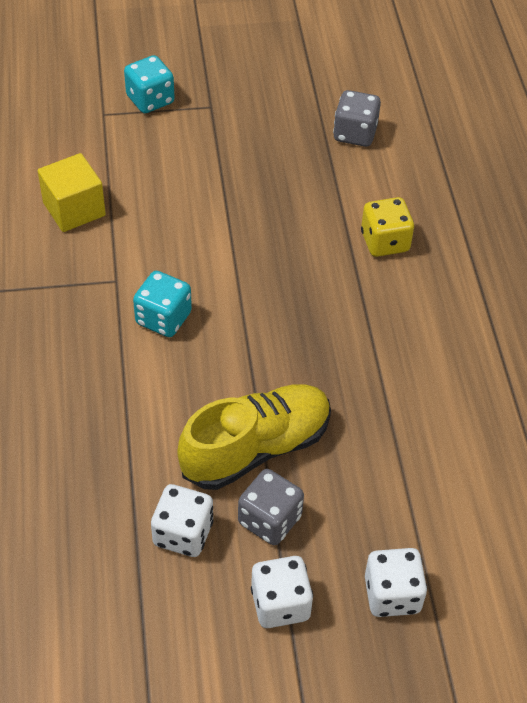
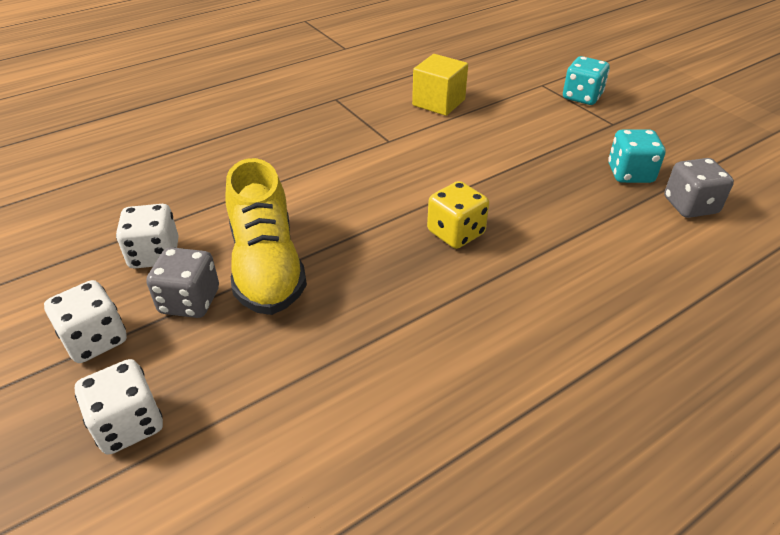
camera: 65 degrees right, 10 degrees down
turquoise dice [133,271,192,337] -> turquoise dice moved to [608,129,665,183]
yellow shoe [177,384,331,490] -> yellow shoe turned 45 degrees clockwise [225,158,307,315]
yellow dice [361,197,414,257] -> yellow dice moved to [427,181,489,249]

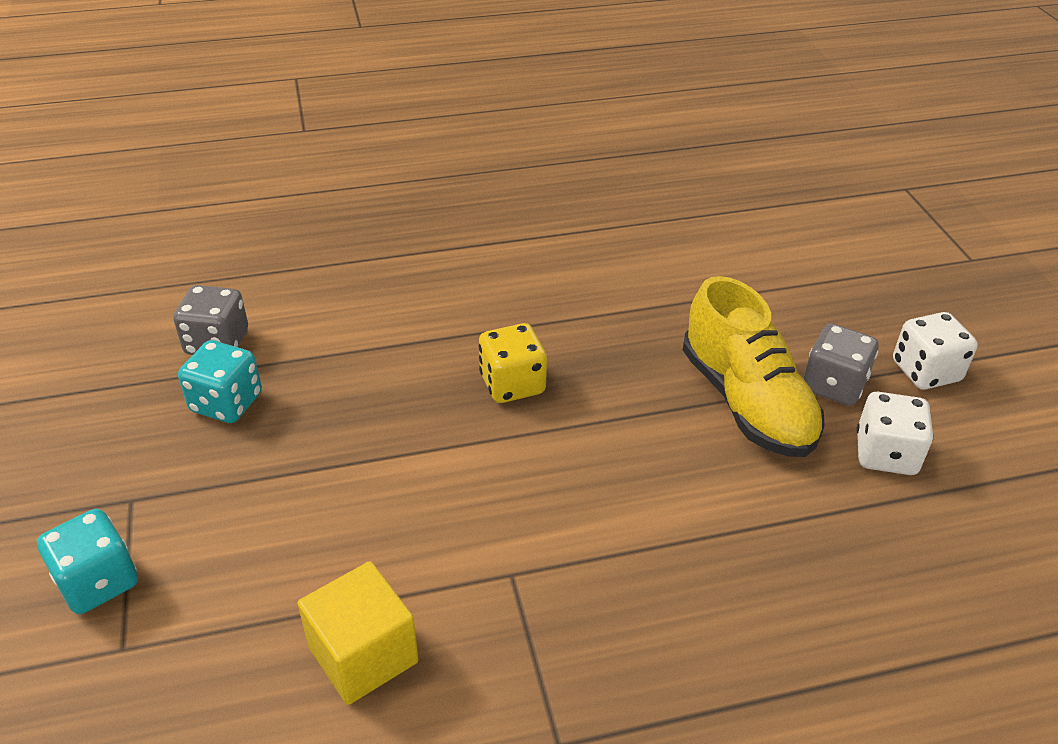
camera: 160 degrees left, 0 degrees up
white dice [75,359,163,455] -> none
yellow shoe [225,158,307,315] -> yellow shoe turned 150 degrees clockwise [683,276,825,457]

